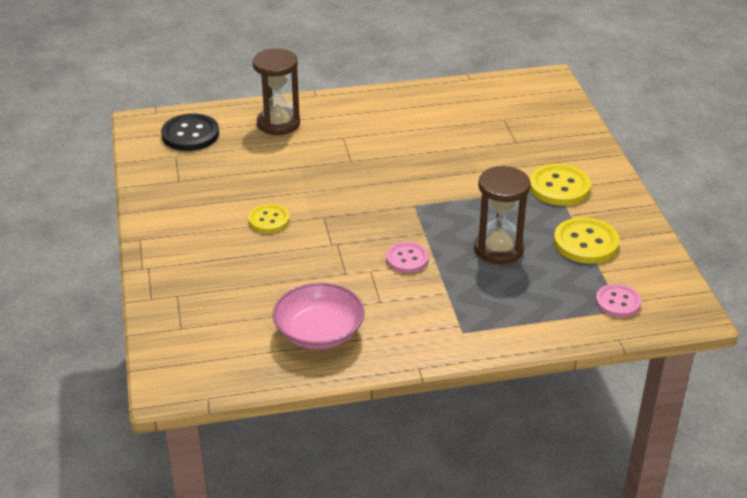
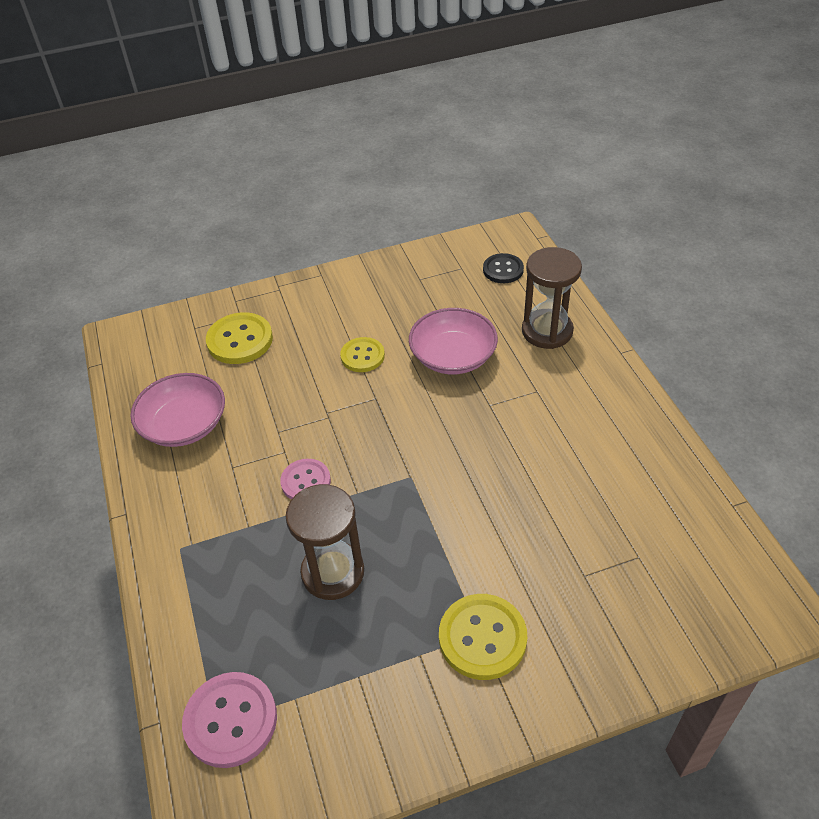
camera: 85 degrees right, 10 degrees up
black button [161,114,219,151] -> black button [483,253,524,283], size x0.65
yellow button [554,217,619,264] -> yellow button moved to [206,312,273,364]
pink button [596,284,642,318] -> pink button [182,672,277,768], size x1.53
none -> pink bowl [409,308,498,374]

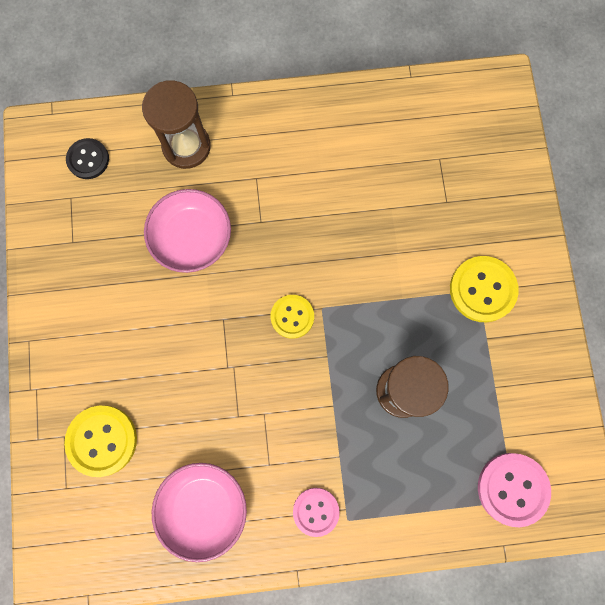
camera: 80 degrees left, 30 degrees up
pink button [280,459,331,500] -> pink button moved to [293,488,340,537]
yellow button [340,337,385,372] -> yellow button moved to [270,295,314,339]

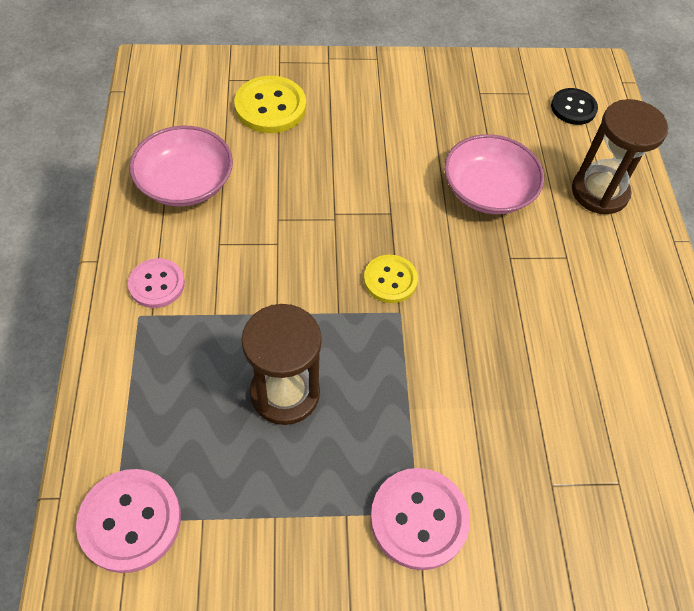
camera: 90 degrees right, 20 degrees down
yellow button [450,256,519,322] -> pink button [370,468,470,570]

